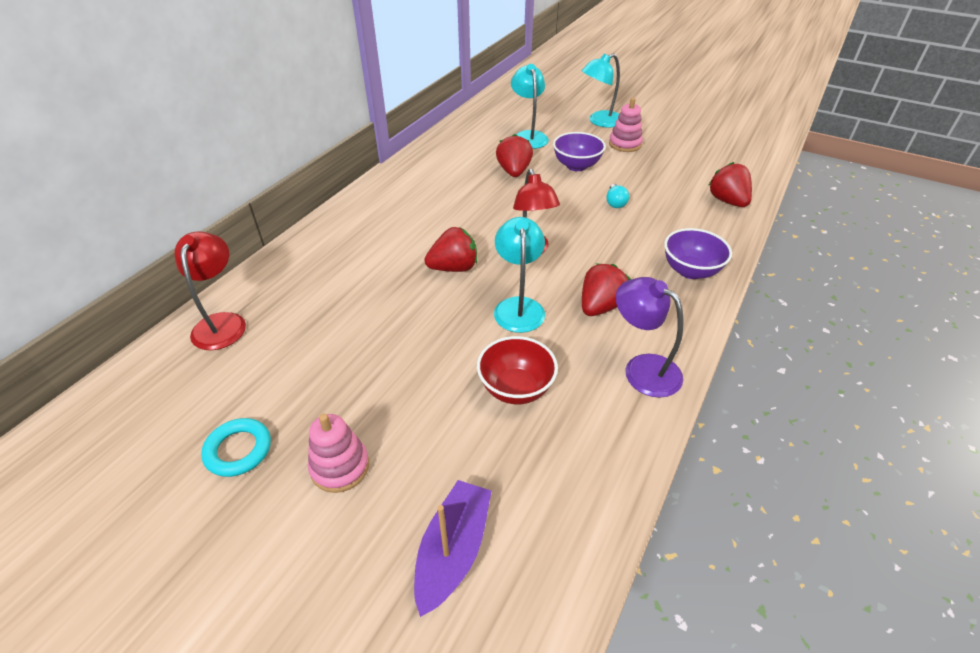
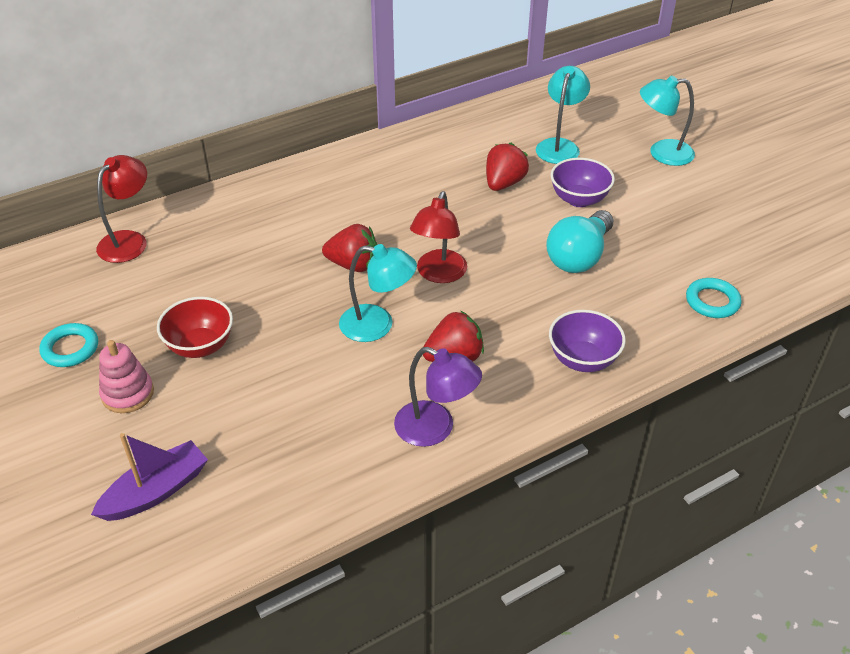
camera: 30 degrees right, 0 degrees up
red bowl [477,336,558,404] -> red bowl moved to [157,297,233,358]
turquoise lamp [494,217,545,333] -> turquoise lamp turned 75 degrees clockwise [339,244,417,342]
turquoise light bulb [606,184,629,208] -> turquoise light bulb [546,210,613,273], size x2.10
pink stacking toy [609,98,643,152] -> none
purple lamp [616,277,683,398] -> purple lamp turned 135 degrees clockwise [394,347,482,447]
red strawberry [708,162,752,207] -> turquoise ring [686,278,742,318]

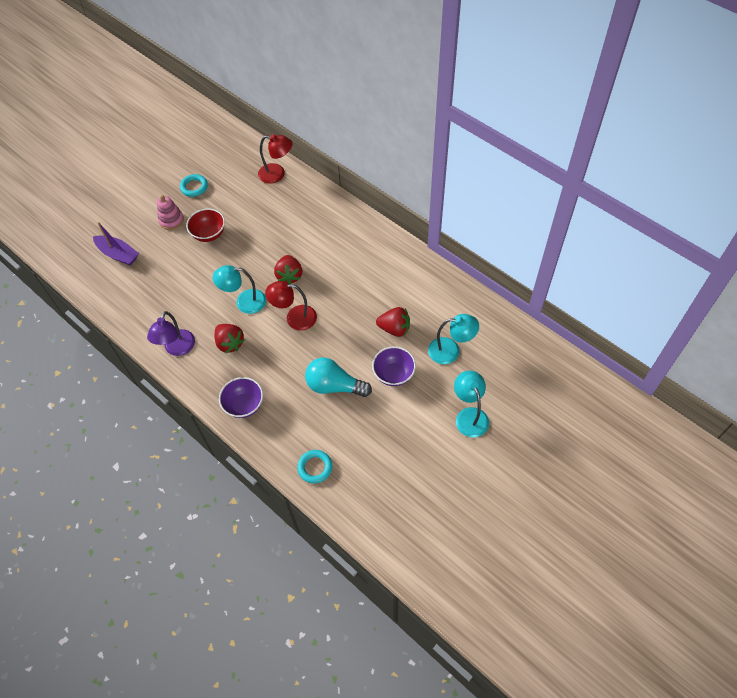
camera: 75 degrees right, 15 degrees up
turquoise lamp [339,244,417,342] -> turquoise lamp turned 90 degrees clockwise [213,265,266,314]

